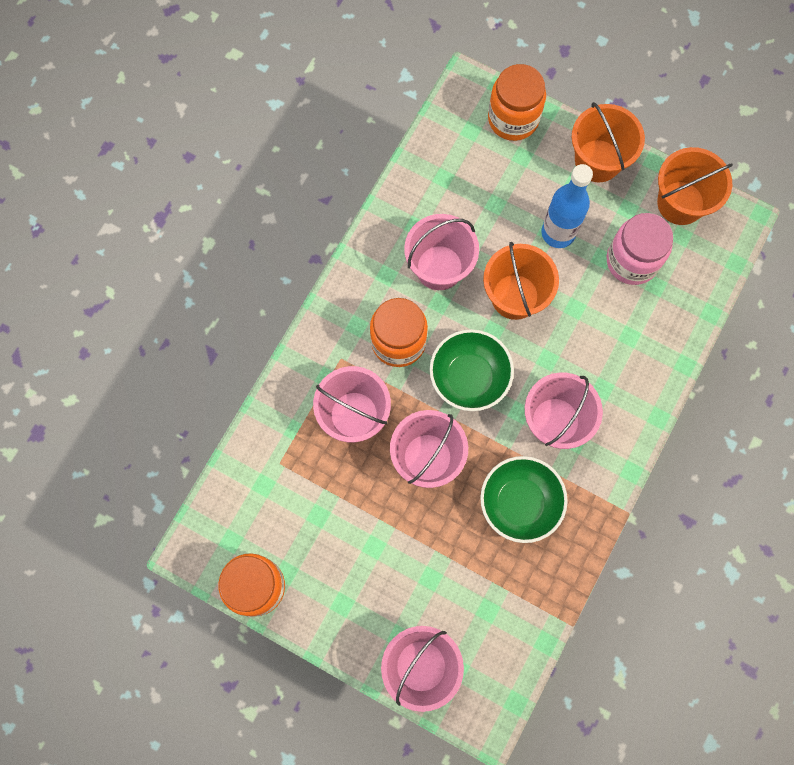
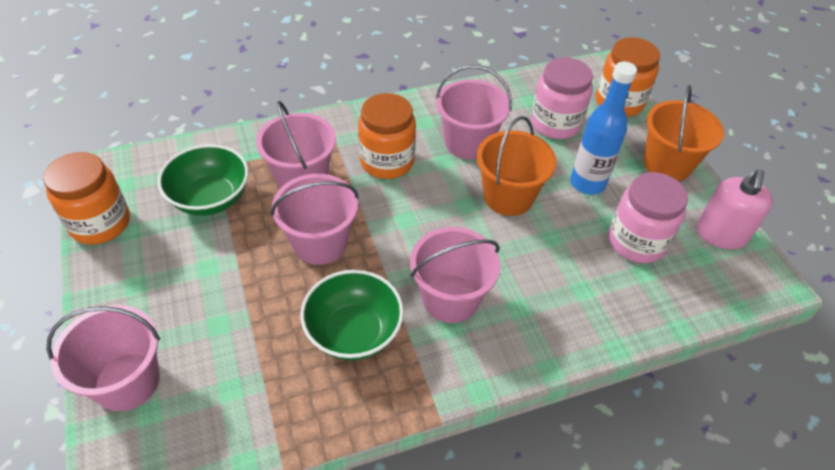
camera: 40 degrees right, 25 degrees down
green bowl [430,329,514,411] -> green bowl moved to [158,144,249,216]
orange bucket [657,147,733,225] -> pink soap dispenser [697,170,773,249]
none -> pink jar [531,57,593,139]

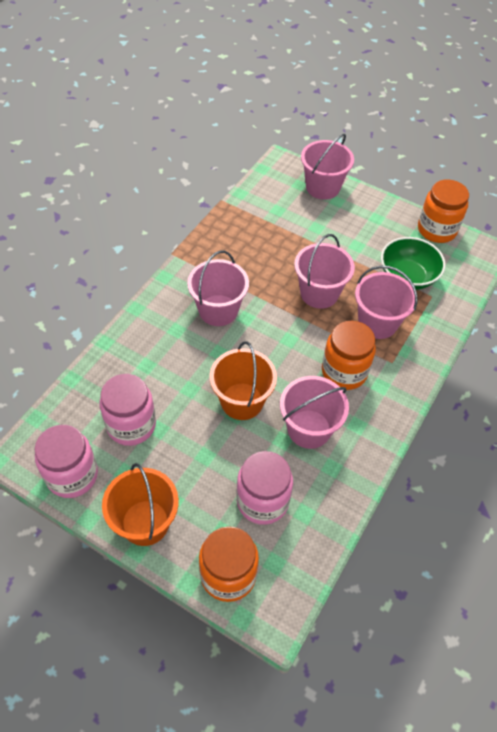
camera: 140 degrees right, 5 degrees up
green bowl [301,270,404,360] -> none
blue bottle [570,61,637,195] -> none
pink soap dispenser [697,170,773,249] -> pink jar [35,425,98,498]

